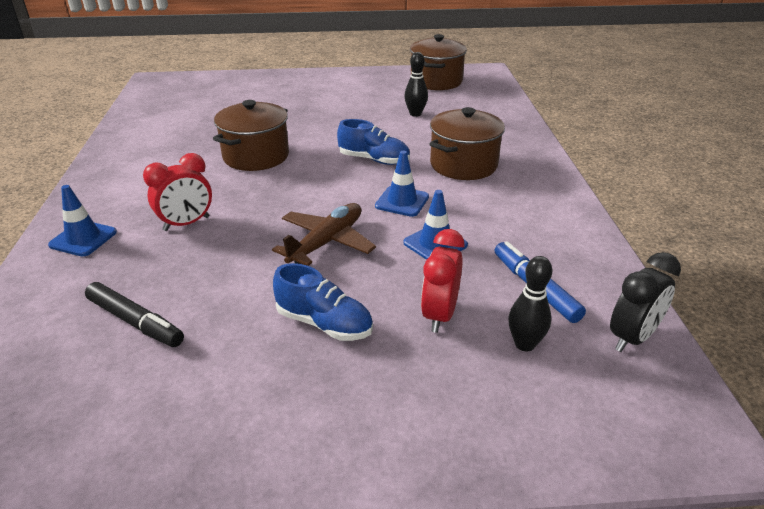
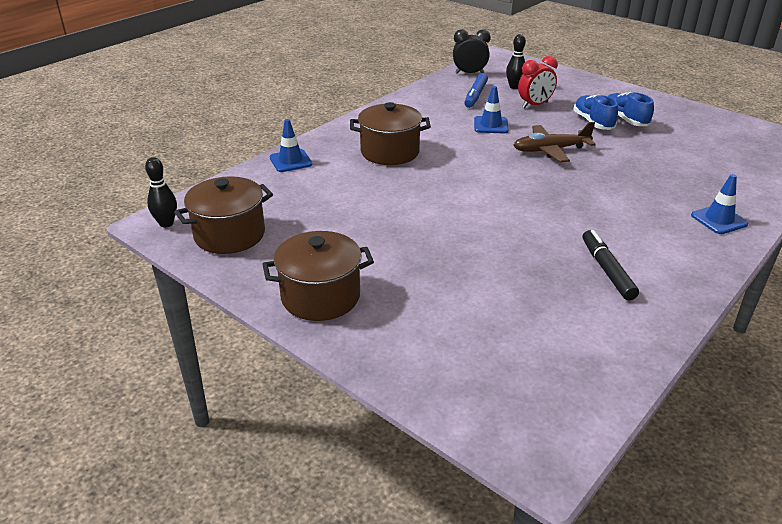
camera: 135 degrees left, 0 degrees up
black marker [85,282,184,347] -> black marker moved to [583,230,639,300]
red clock [143,153,212,231] -> none
brown pot [213,100,289,171] -> brown pot moved to [262,231,374,321]
blue shoe [337,119,410,165] -> blue shoe moved to [608,92,654,126]
blue traffic cone [375,151,429,217] -> blue traffic cone moved to [270,119,313,172]
black bowling pin [404,52,428,117] -> black bowling pin moved to [145,157,177,227]

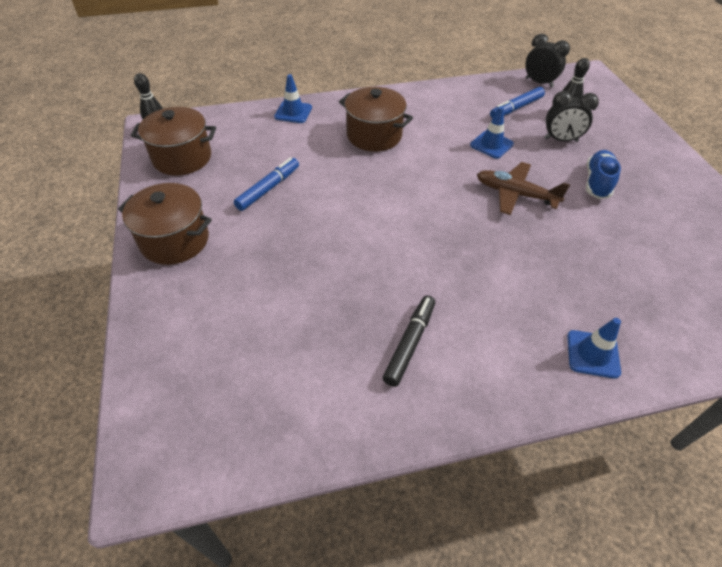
camera: 35 degrees right, 15 degrees up
red clock [518,56,558,108] -> black clock [544,91,599,142]
blue shoe [608,92,654,126] -> none
none -> blue marker [234,157,299,211]

